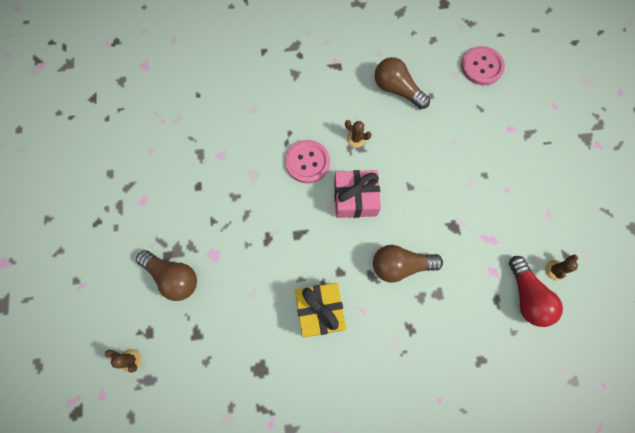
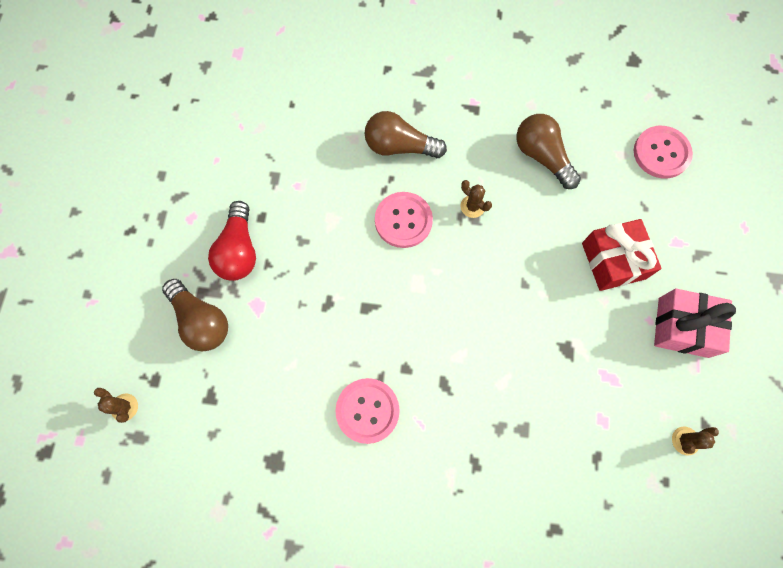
camera: 15 degrees right, 0 degrees up
yellow gift [295,283,346,337] -> pink button [335,378,400,444]
pink gift [334,170,381,218] -> pink gift moved to [654,289,736,358]
brown light bulb [373,245,443,282] -> brown light bulb moved to [364,111,447,158]
red light bulb [509,256,563,327] -> red light bulb moved to [208,201,256,281]
none -> red gift [582,219,662,291]

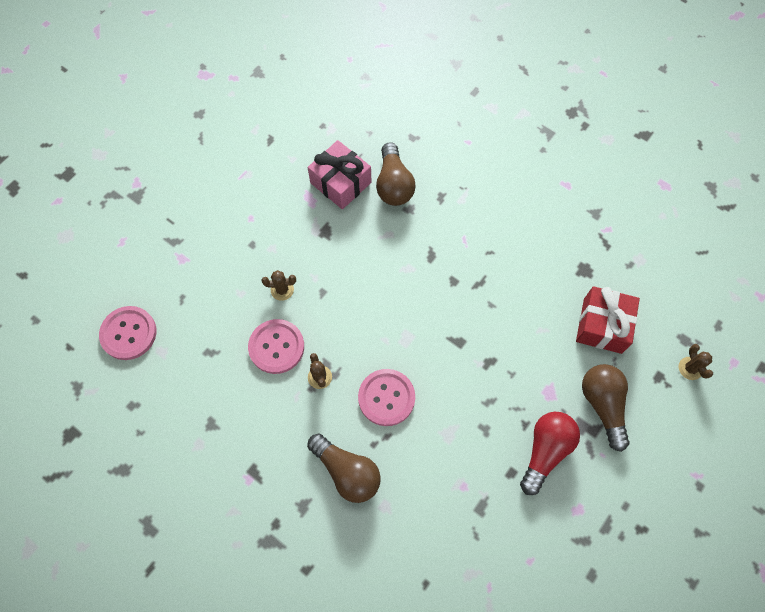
camera: 150 degrees left, 5 degrees down
pink button [335,378,400,444] -> pink button moved to [248,319,304,374]
brown light bulb [517,114,581,189] -> brown light bulb moved to [376,142,416,206]
red gift [582,219,662,291] -> red gift moved to [576,286,640,354]
pink gift [654,289,736,358] -> pink gift moved to [308,140,371,209]
brown cactus [672,427,719,456] -> brown cactus moved to [261,270,296,301]

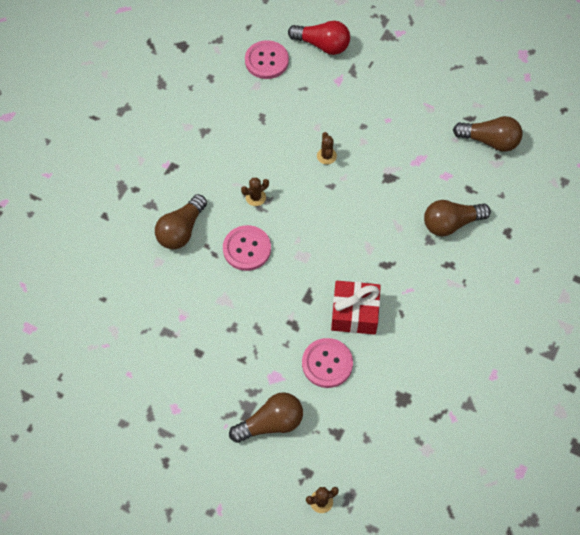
camera: 80 degrees right, 5 degrees down
pink button [248,319,304,374] -> pink button moved to [302,338,353,388]
pink gift [308,140,371,209] -> none
red light bulb [520,412,580,495] -> red light bulb moved to [288,21,350,55]
red gift [576,286,640,354] -> red gift moved to [331,281,381,335]
none -> brown light bulb [453,116,522,152]

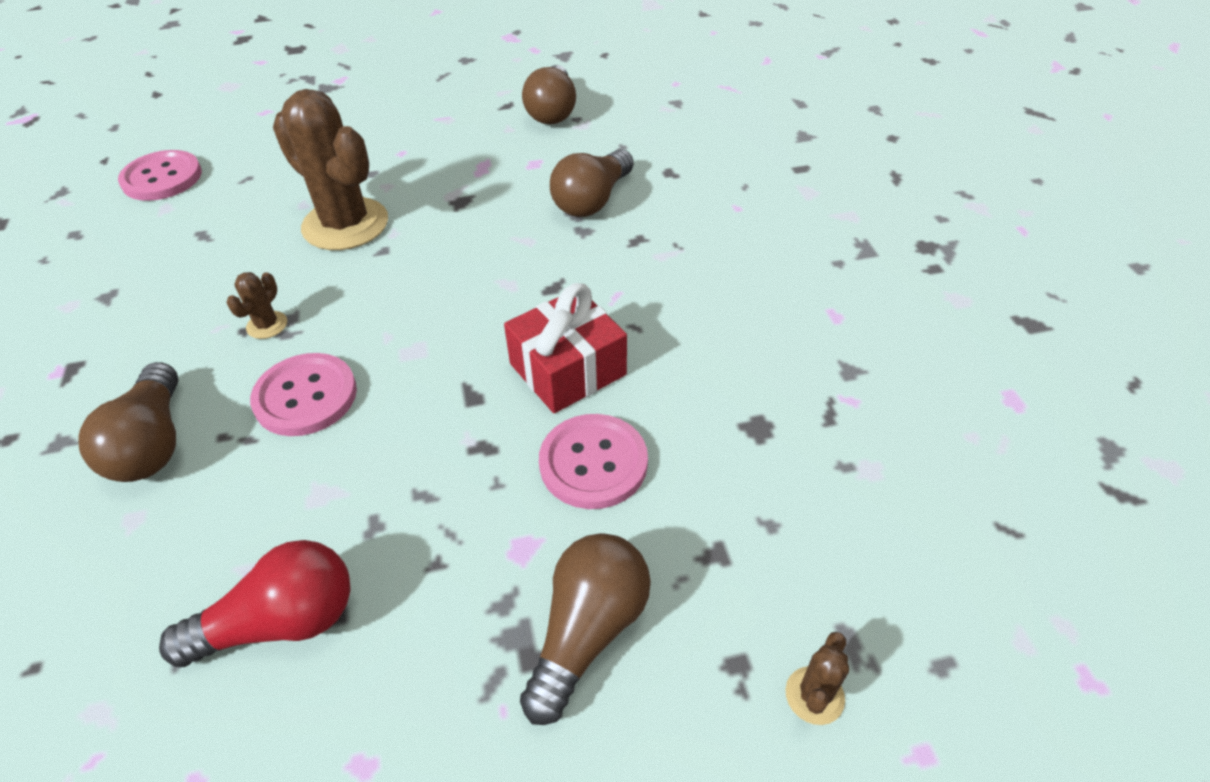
camera: 40 degrees left, 15 degrees down
red light bulb [288,21,350,55] -> red light bulb moved to [159,540,350,667]
brown cactus [317,132,337,164] -> brown cactus [273,89,388,250], size x2.43
brown light bulb [453,116,522,152] -> brown light bulb turned 120 degrees clockwise [522,65,576,124]

